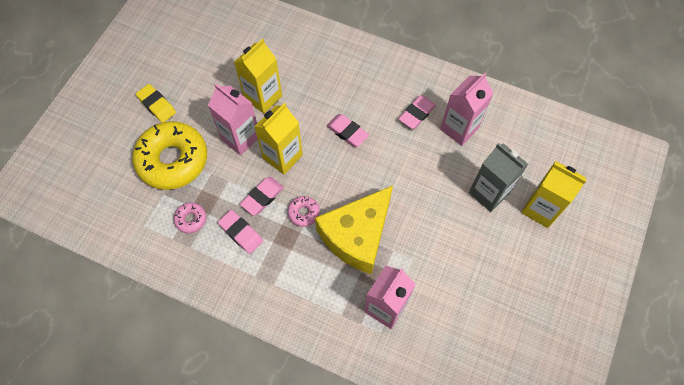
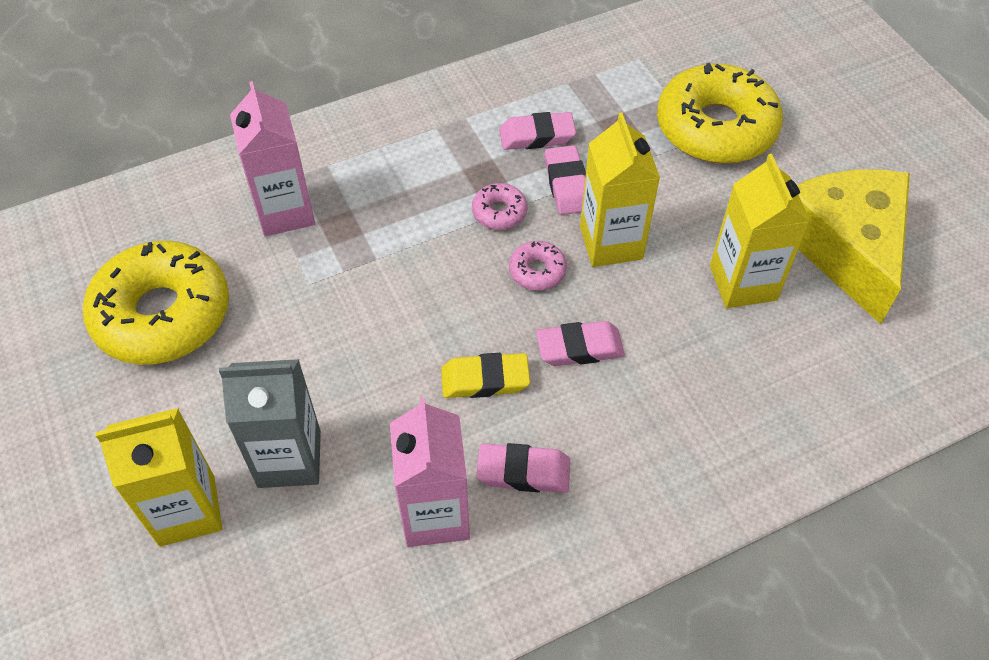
camera: 130 degrees right, 10 degrees down
yellow eraser [136,84,176,123] -> yellow eraser moved to [441,353,530,398]
pink donut [173,202,206,233] -> pink donut moved to [509,241,567,291]
pink carton [208,84,258,155] -> none
yellow cheese [315,185,393,274] -> yellow cheese moved to [797,169,910,324]
pink eraser [399,95,436,129] -> pink eraser turned 75 degrees counterclockwise [476,443,570,493]
none -> yellow donut [83,241,229,365]

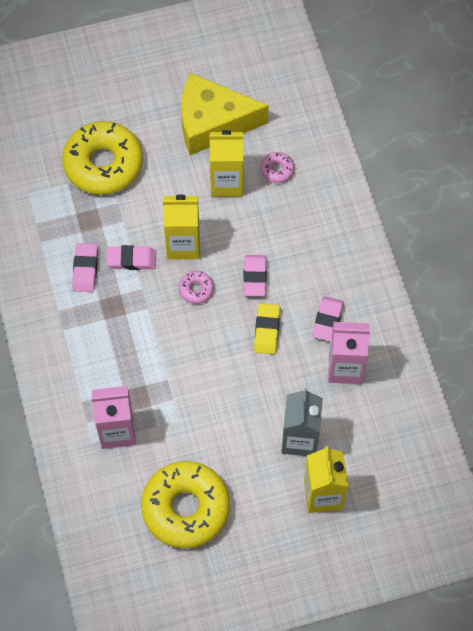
camera: 80 degrees left, 10 degrees up
pink donut [472,183,527,230] -> pink donut moved to [260,152,295,183]

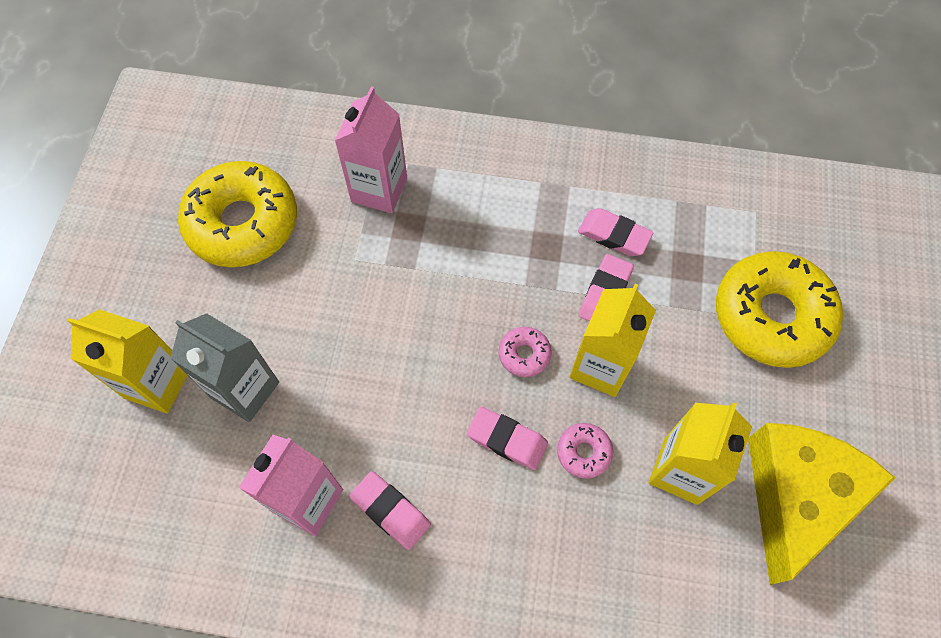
camera: 115 degrees right, 0 degrees up
yellow eraser [254,303,280,354] -> none
pink donut [260,152,295,183] -> pink donut moved to [557,423,613,479]

